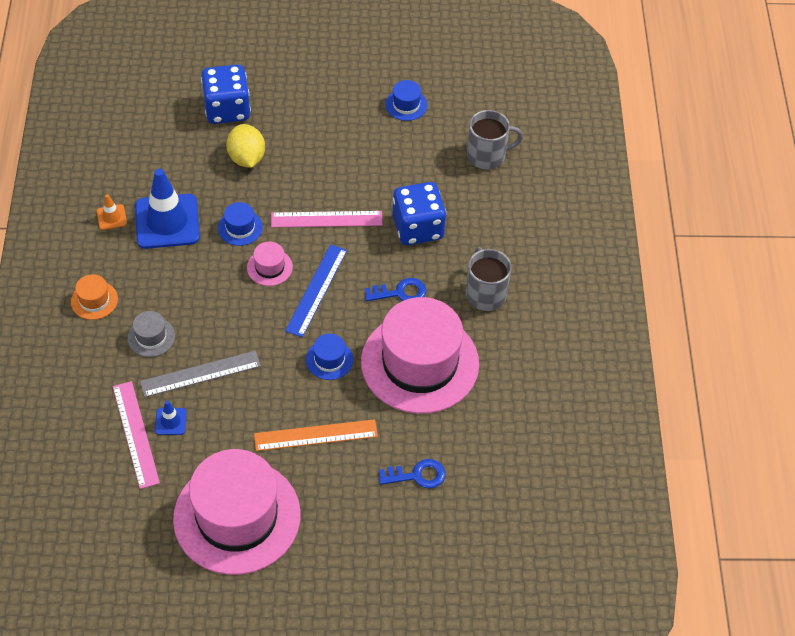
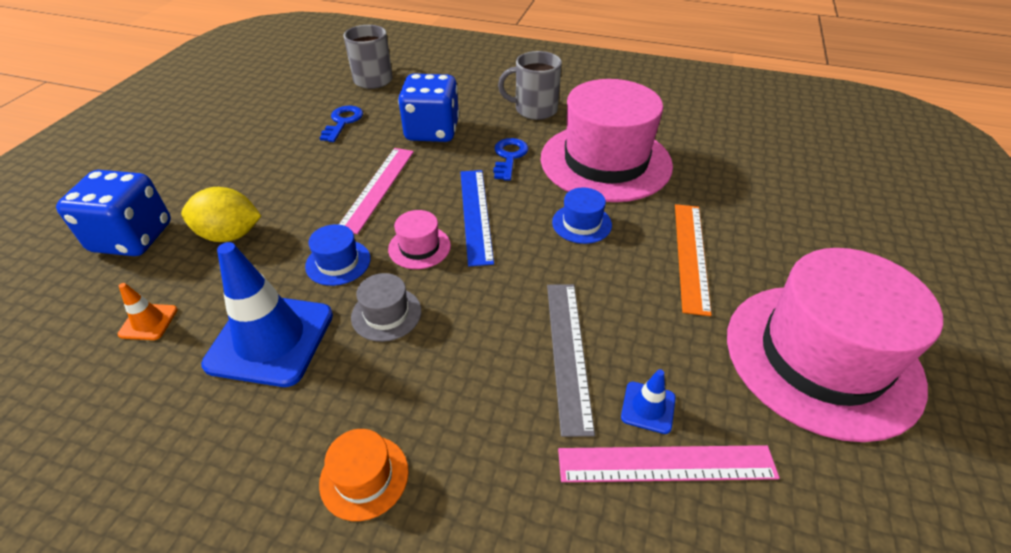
camera: 70 degrees left, 10 degrees down
orange traffic cone [97,194,127,230] -> orange traffic cone moved to [118,283,178,340]
grey hat [127,311,175,357] -> grey hat moved to [351,273,421,342]
blue ruler [285,244,347,337] -> blue ruler turned 45 degrees clockwise [460,170,494,266]
blue key [379,459,445,489] -> blue key moved to [320,106,363,142]
blue hat [385,80,427,121] -> none

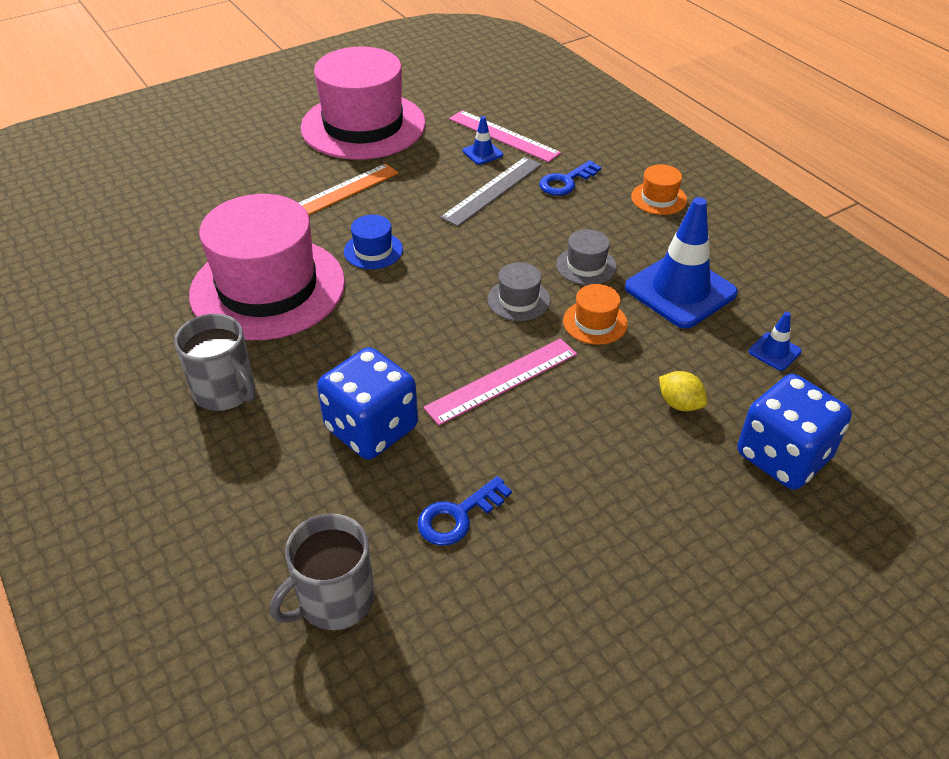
camera: 140 degrees left, 0 degrees up
orange traffic cone [118,283,178,340] -> blue traffic cone [748,312,802,371]
yellow lemon [181,187,261,242] -> yellow lemon [659,371,707,411], size x0.62
blue hat [305,224,370,286] -> orange hat [563,284,628,345]
pink hat [388,210,451,269] -> grey hat [487,262,550,321]
blue ruler [460,170,494,266] -> none
blue key [493,138,529,181] -> blue key moved to [539,160,601,196]

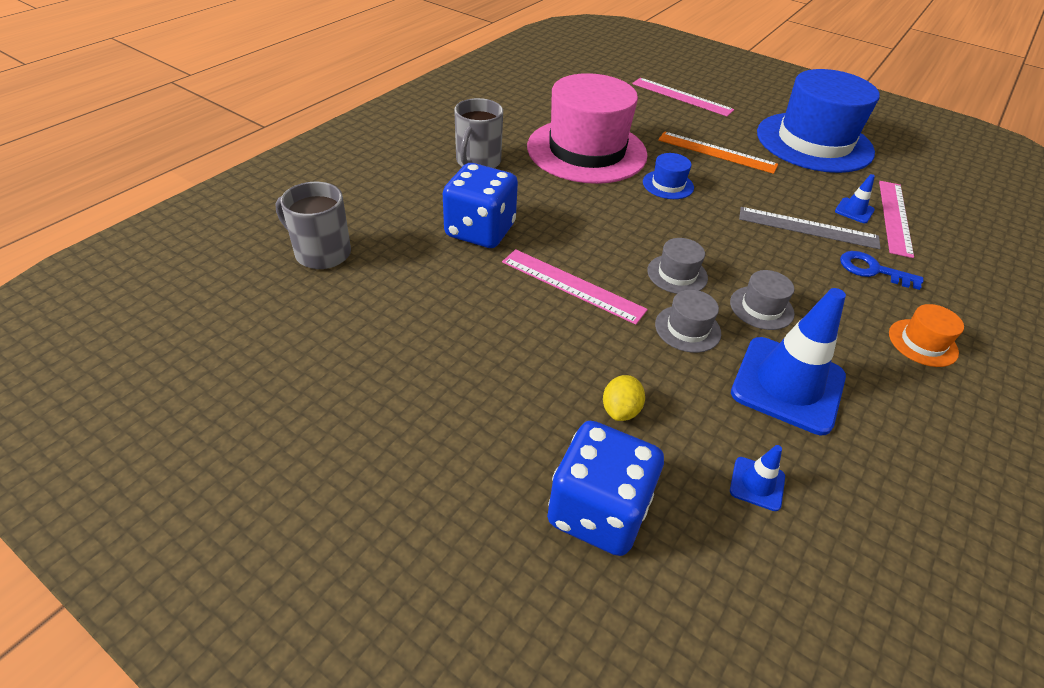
camera: 65 degrees right, 0 degrees up
pink hat [301,47,426,159] -> blue hat [757,69,880,173]
blue key [417,476,512,546] -> none
orange hat [563,284,628,345] -> grey hat [655,290,721,353]
none -> pink ruler [632,78,734,116]

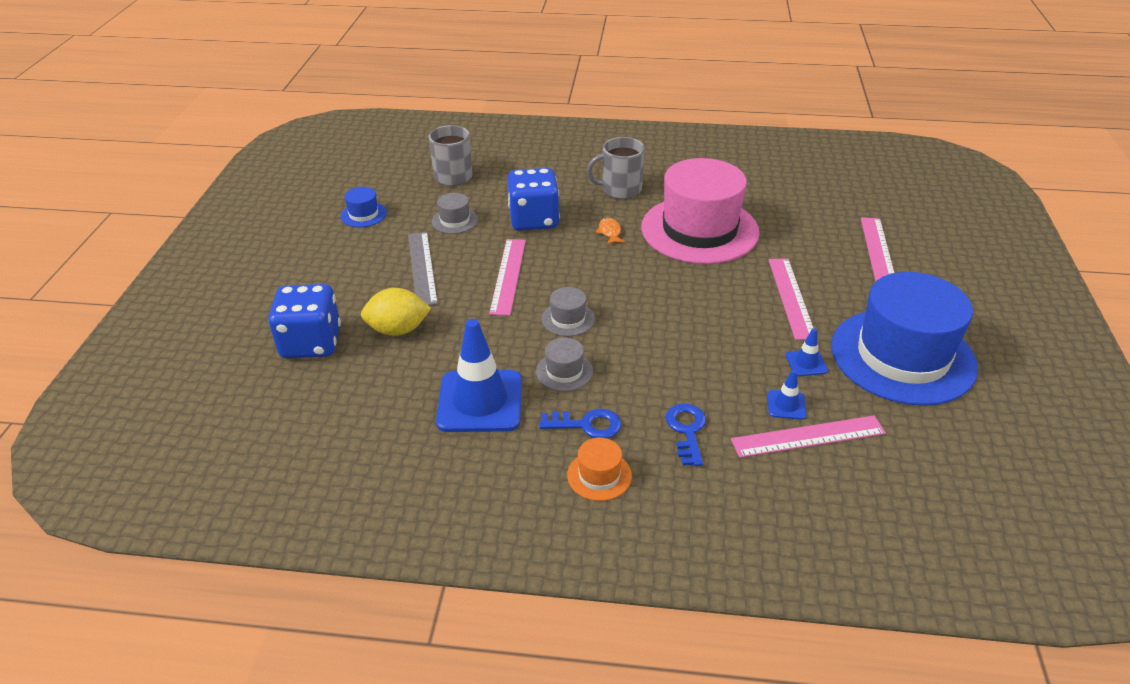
camera: 65 degrees right, 5 degrees down
yellow lemon [603,375,645,421] -> yellow lemon [361,288,431,336], size x1.61
blue hat [643,153,694,199] -> blue hat moved to [341,187,387,227]
grey hat [655,290,721,353] -> grey hat moved to [432,193,478,234]
orange ruler [658,131,778,174] -> pink ruler [768,258,813,340]
blue traffic cone [730,445,785,511] -> blue traffic cone moved to [786,328,828,376]
grey ruler [739,207,881,249] -> grey ruler moved to [408,232,438,305]
none -> blue key [539,409,621,438]
none -> orange fish [596,218,625,245]

